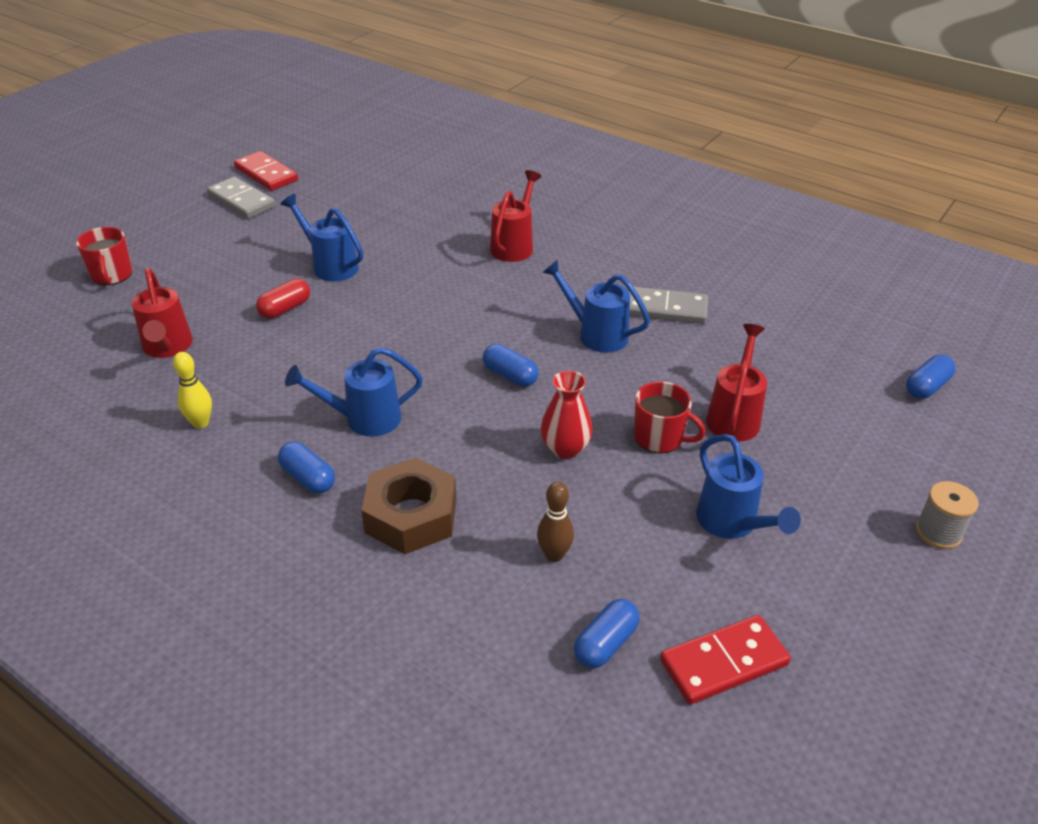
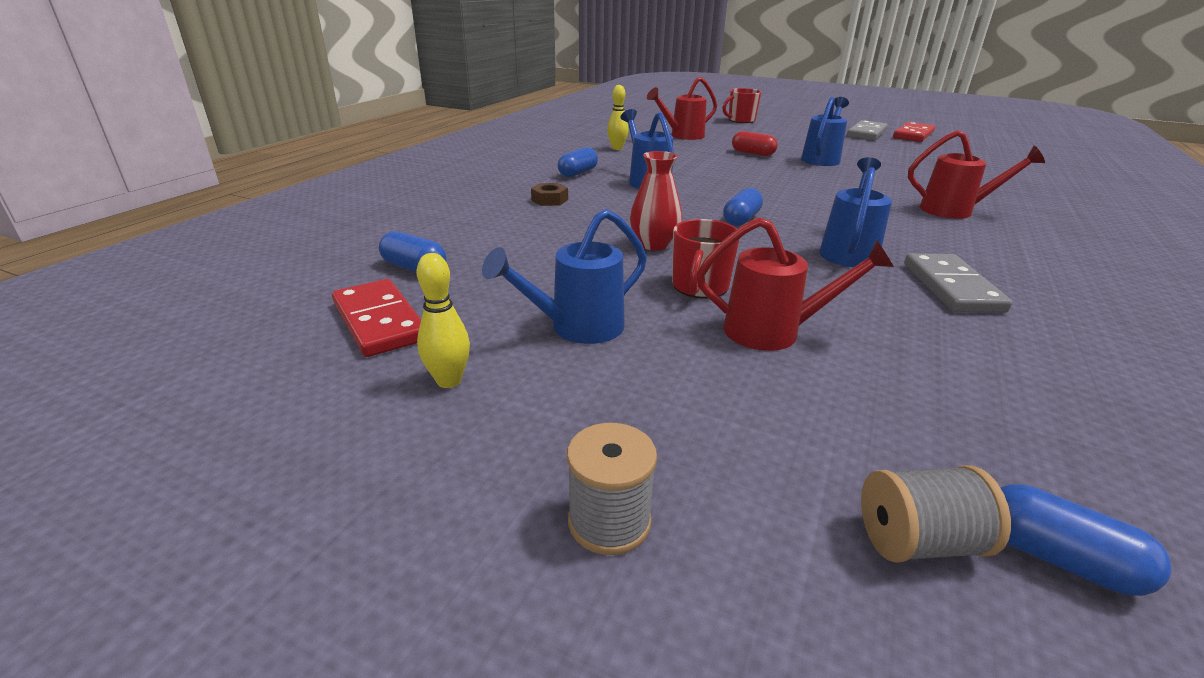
camera: 80 degrees right, 10 degrees down
brown nut [361,457,456,554] -> brown nut [531,183,568,206], size x0.47
brown bowling pin [537,482,574,562] -> none
none -> yellow bowling pin [417,253,470,388]
none -> grey spool [861,465,1011,563]

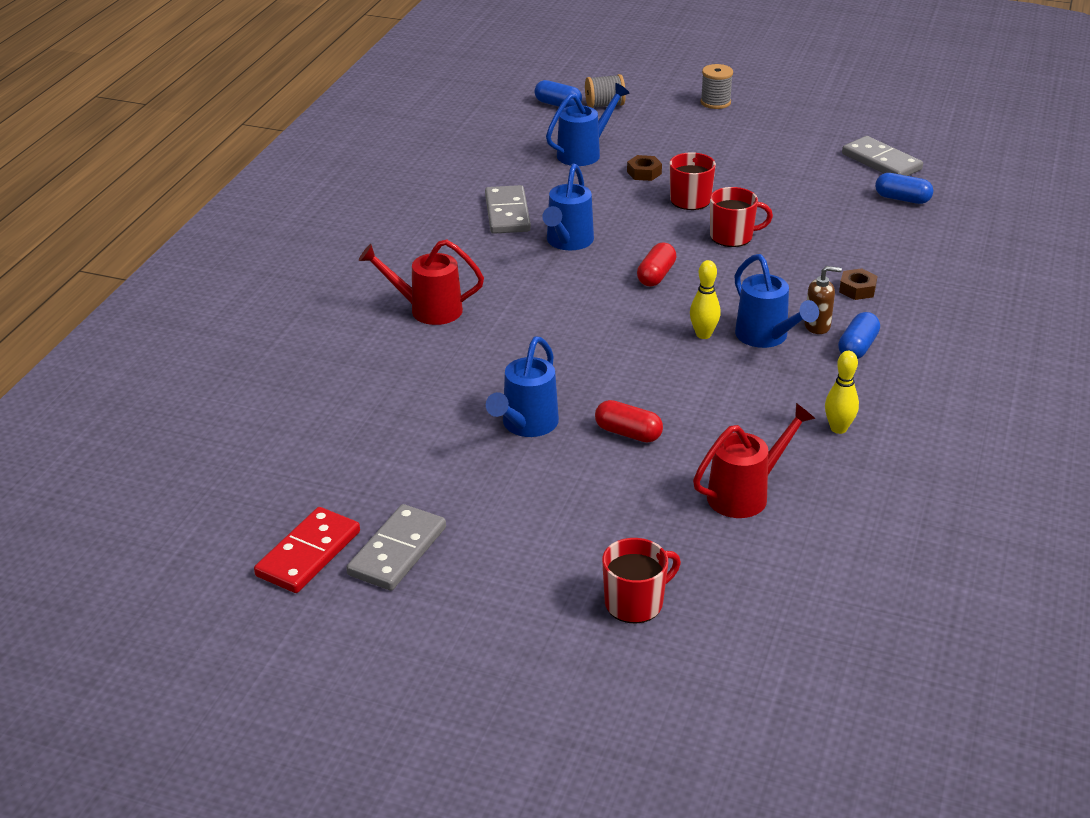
camera: 175 degrees right, 5 degrees up
red domino [332,279,421,357] -> grey domino [842,136,923,176]
yellow bowling pin [417,253,470,388] -> yellow bowling pin moved to [690,260,721,339]
blue watering can [482,209,647,344] -> blue watering can moved to [546,83,630,166]
red vase [630,151,682,250] -> red mug [710,187,773,247]
red watering can [696,217,894,351] -> brown nut [627,155,662,181]
blue capsule [723,188,763,226] -> red capsule [637,243,677,287]
none -> brown soap dispenser [804,266,842,334]

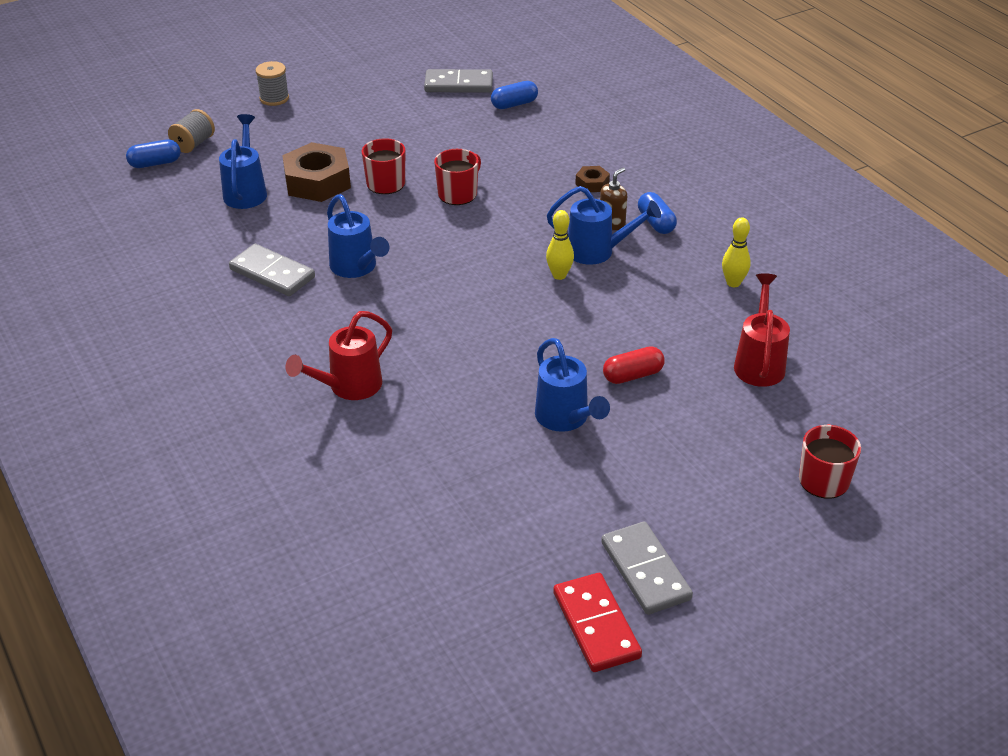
camera: 50 degrees left, 5 degrees up
brown nut [627,155,662,181] -> brown nut [282,142,351,202], size x2.11
red capsule [637,243,677,287] -> none

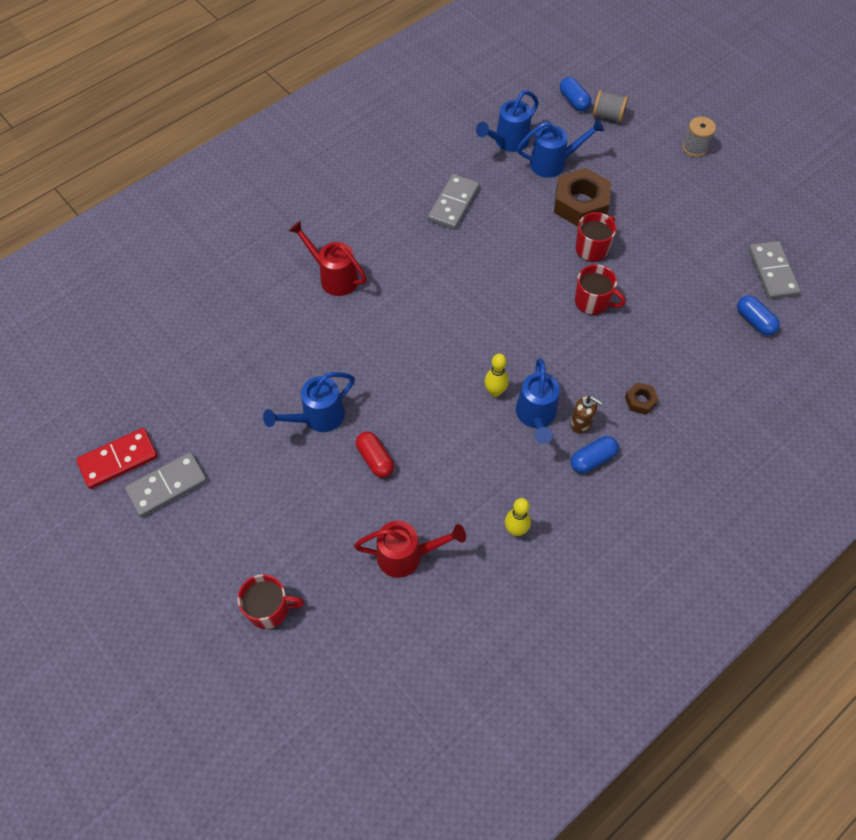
camera: 80 degrees right, 20 degrees up
blue watering can [327,194,389,278] -> blue watering can moved to [476,90,539,152]

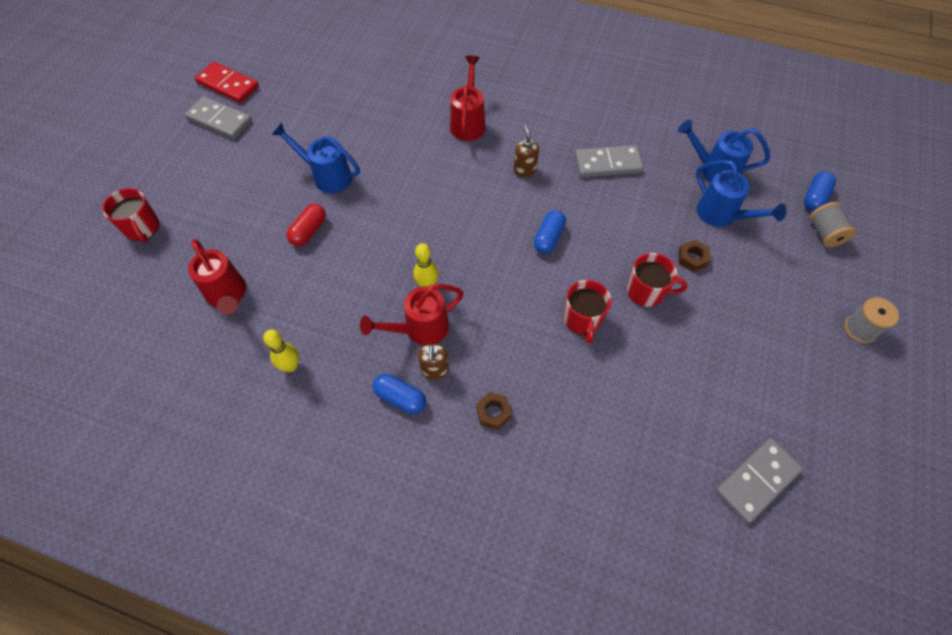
camera: 60 degrees right, 0 degrees up
blue watering can [516,358,560,444] -> red watering can [360,284,464,345]
brown nut [554,168,611,227] -> brown nut [678,240,710,272], size x0.47
blue capsule [737,295,780,335] -> blue capsule moved to [534,210,566,254]
none -> brown soap dispenser [514,125,539,177]

